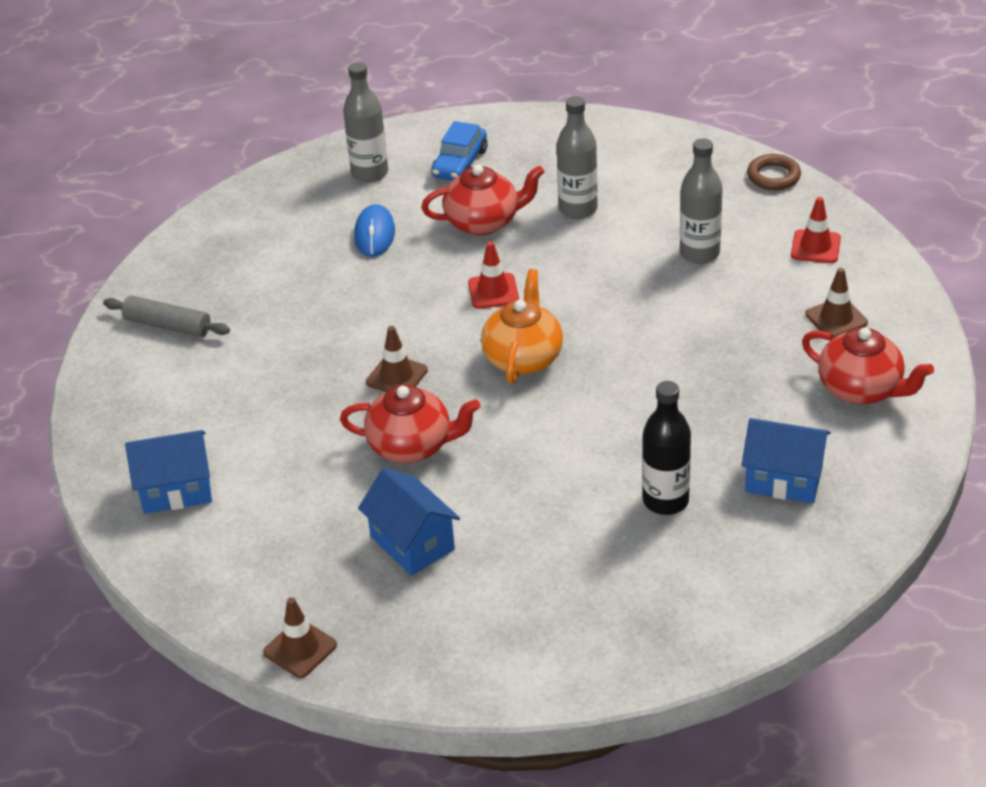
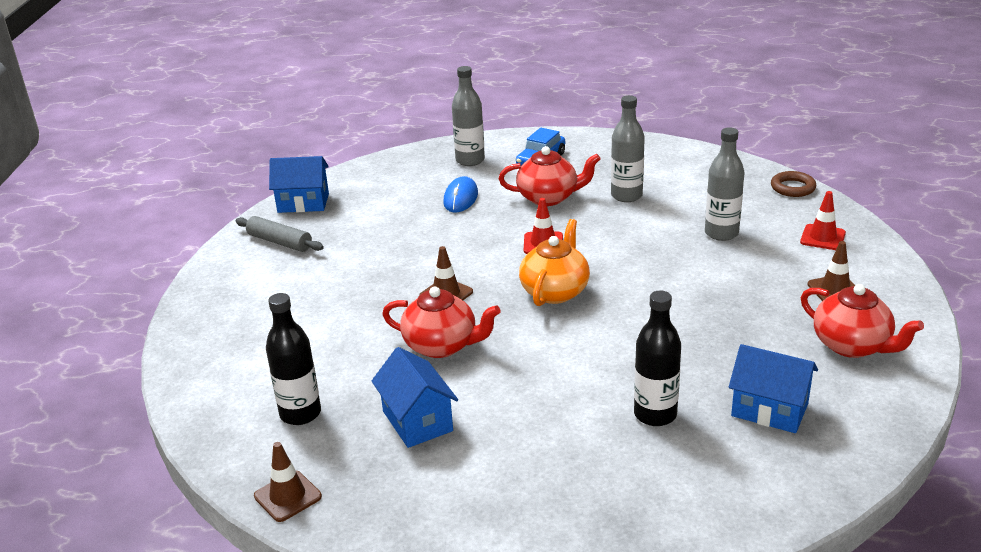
camera: 10 degrees right, 10 degrees down
blue house [125,430,212,514] -> blue house moved to [269,156,329,213]
none -> black bottle [266,293,321,425]

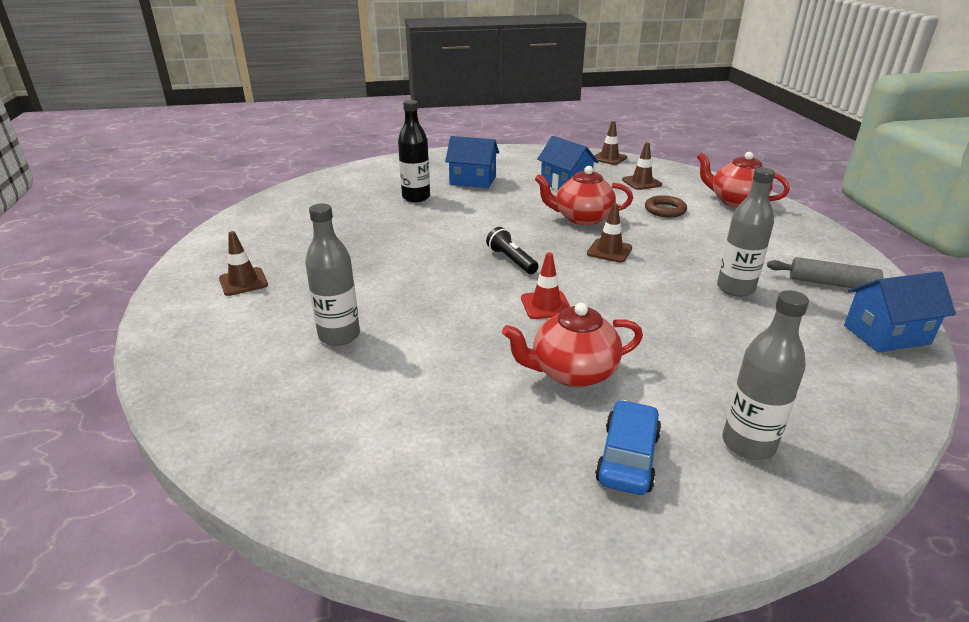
camera: 165 degrees right, 0 degrees up
black bottle [266,293,321,425] -> brown traffic cone [622,142,662,190]
blue mouse [443,176,478,213] -> none
orange teapot [519,219,590,306] -> black flashlight [486,227,539,274]
grey bottle [611,95,645,202] -> grey bottle moved to [717,167,775,297]
blue house [729,344,818,433] -> blue house moved to [445,136,499,188]
brown ring [771,171,816,197] -> brown ring moved to [645,195,687,218]
red traffic cone [800,191,846,250] -> none
red teapot [801,284,924,358] -> red teapot moved to [697,152,790,208]

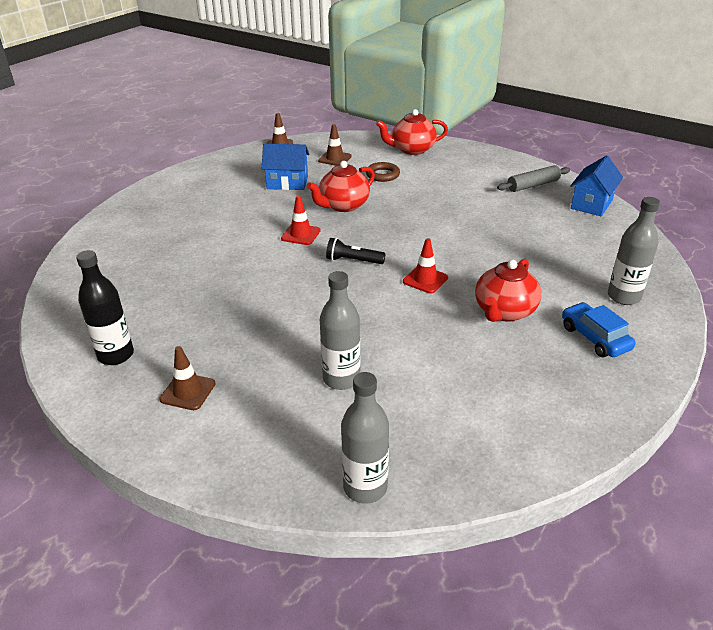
camera: 45 degrees left, 5 degrees up
black bottle [398,100,430,202] -> black bottle moved to [76,250,134,365]
blue house [445,136,499,188] -> none
brown traffic cone [587,203,632,263] -> none
grey bottle [717,167,775,297] -> grey bottle moved to [341,372,389,503]
none -> red traffic cone [281,196,321,245]

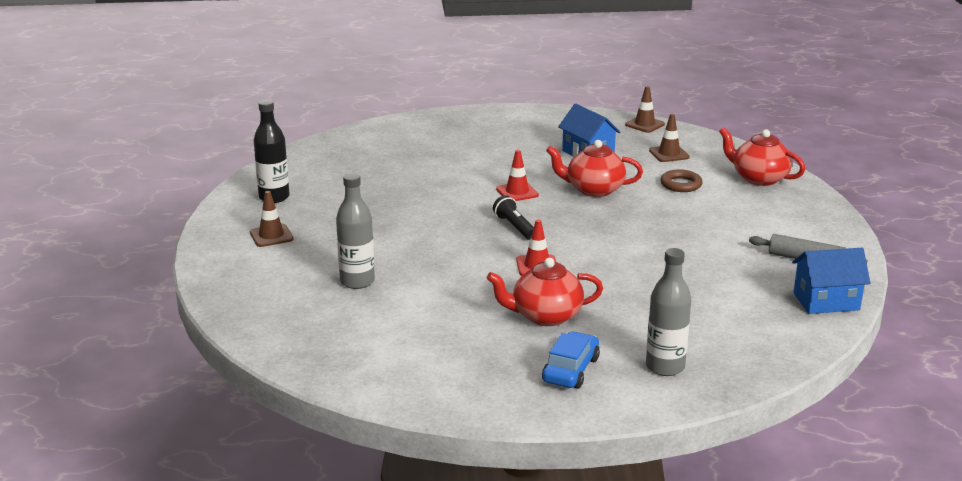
camera: 50 degrees right, 10 degrees down
grey bottle [341,372,389,503] -> none

